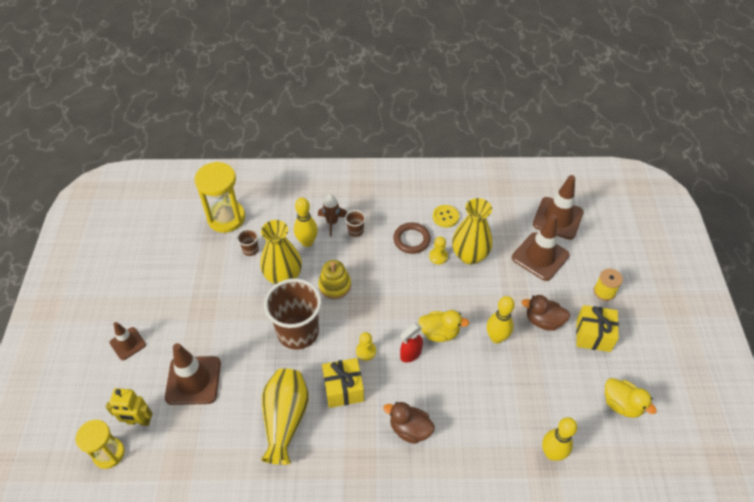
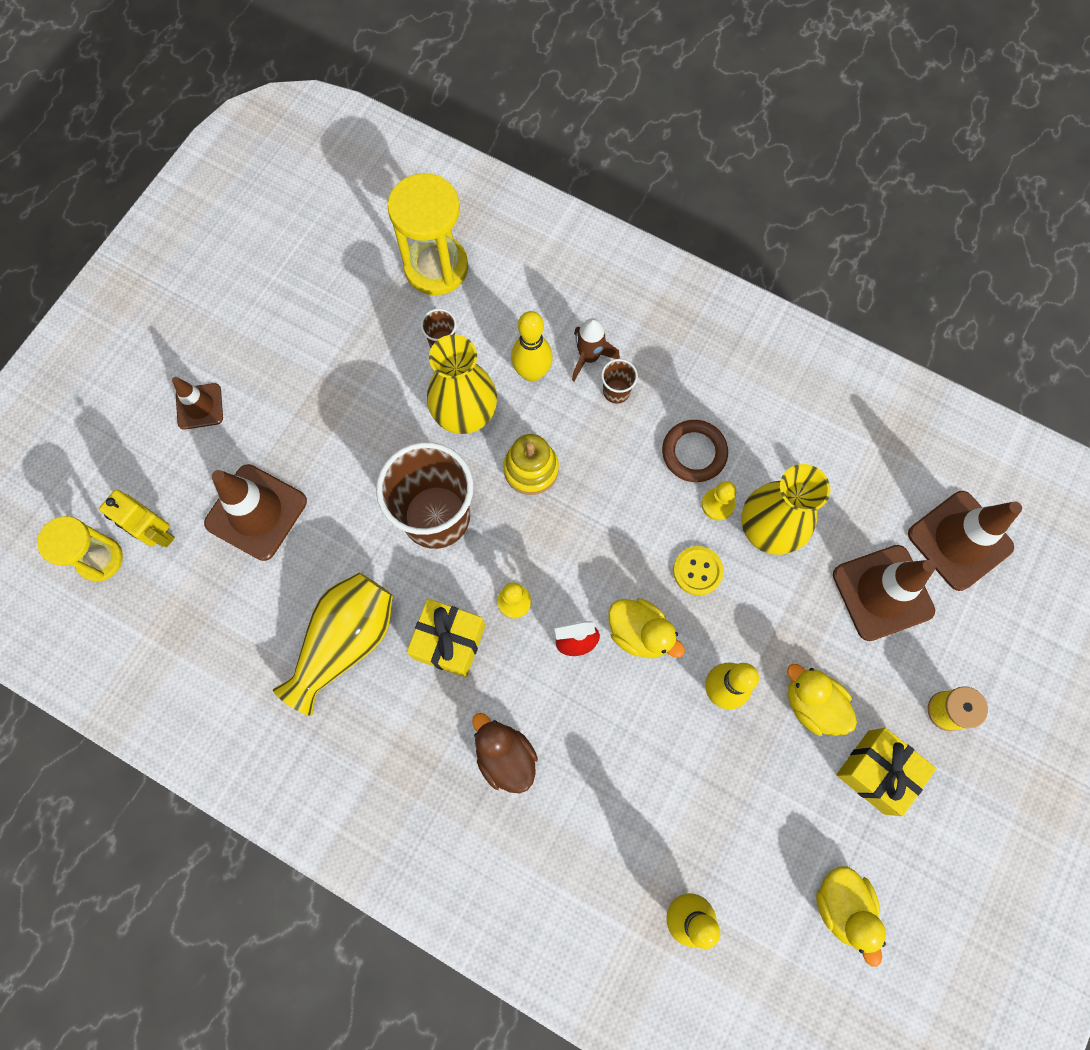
camera: 30 degrees right, 20 degrees up
yellow button [433,205,459,227] -> yellow button moved to [673,546,724,596]
brown duck [522,295,570,331] -> yellow duck [787,664,857,736]

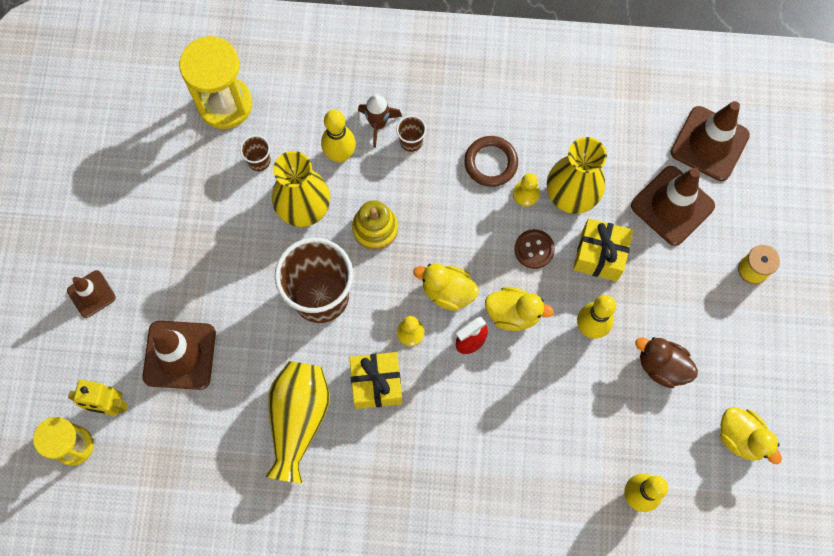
camera: 25 degrees left, 0 degrees up
brown duck [472,713,538,794] -> brown duck moved to [635,337,698,388]
yellow button [673,546,724,596] -> brown button [514,229,555,269]
yellow duck [787,664,857,736] -> yellow duck moved to [413,263,479,311]
yellow gift [836,728,937,816] -> yellow gift moved to [573,218,633,281]

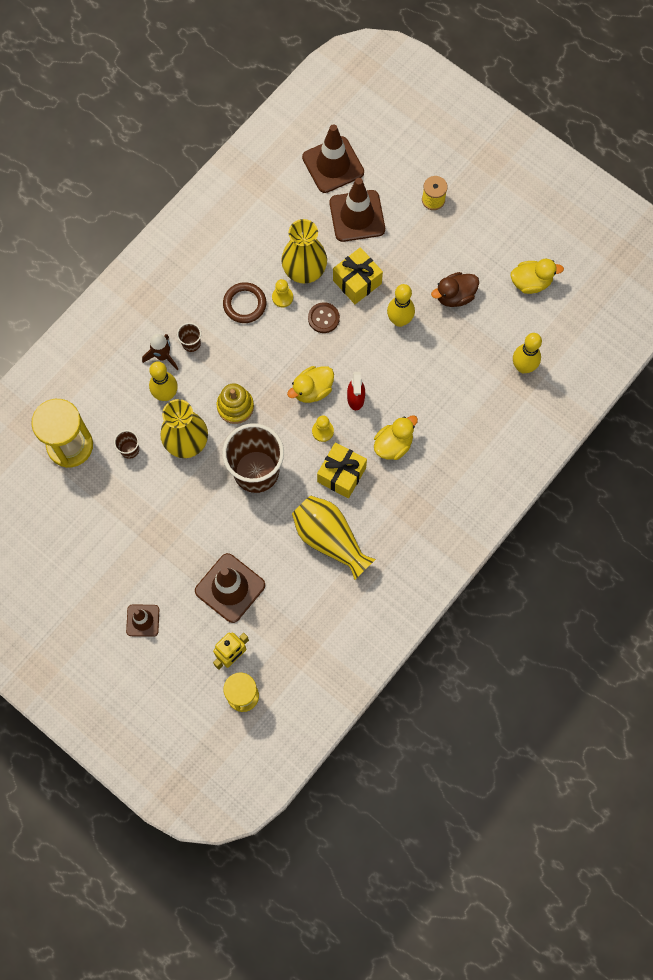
camera: 55 degrees left, 0 degrees up
yellow duck [485,287,554,331] -> yellow duck moved to [374,415,418,460]

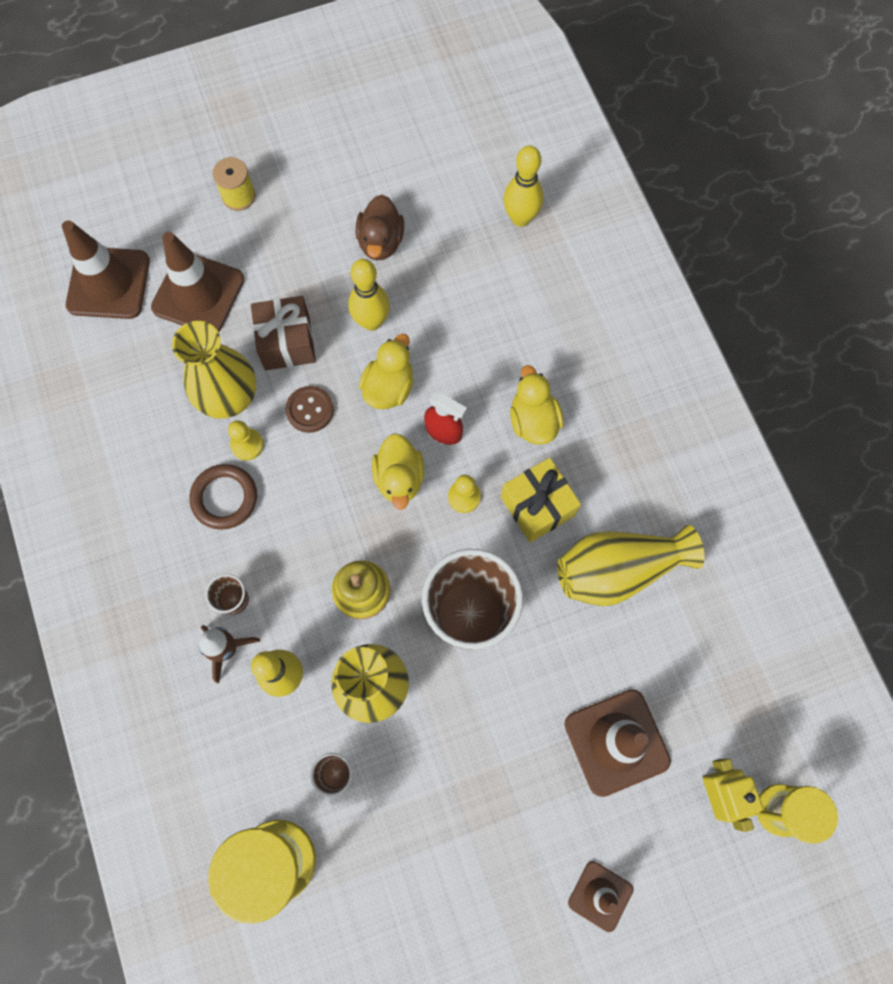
camera: 60 degrees left, 0 degrees up
yellow gift [333,247,383,304] -> brown gift [251,296,316,370]
yellow duck [510,259,564,294] -> yellow duck moved to [359,334,413,409]

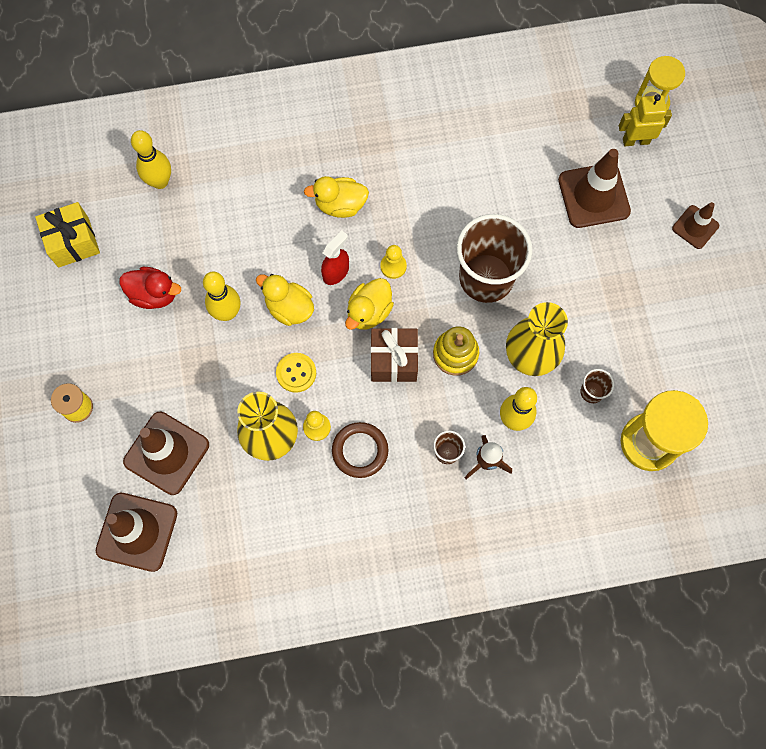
camera: 80 degrees left, 0 degrees up
brown gift [251,296,316,370] -> brown gift moved to [370,328,418,382]
brown button [285,386,334,433] -> yellow button [276,353,316,393]
brown duck [356,195,404,261] -> red duck [120,267,181,309]
yellow duck [372,433,424,510] -> yellow duck turned 120 degrees clockwise [345,278,394,330]
yellow gift [501,458,581,543] -> yellow gift moved to [35,202,100,268]
yellow vase [557,525,705,606] -> none

